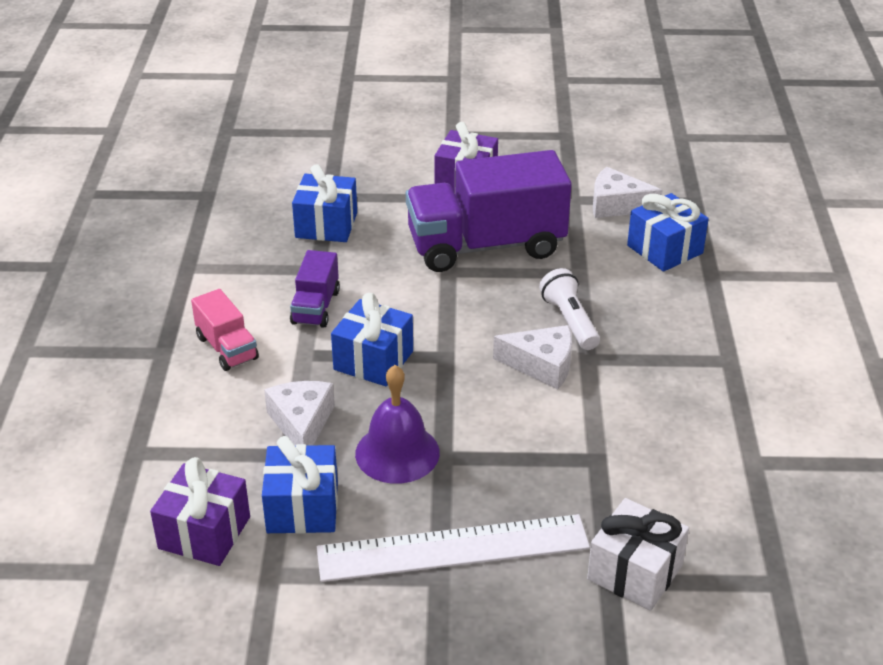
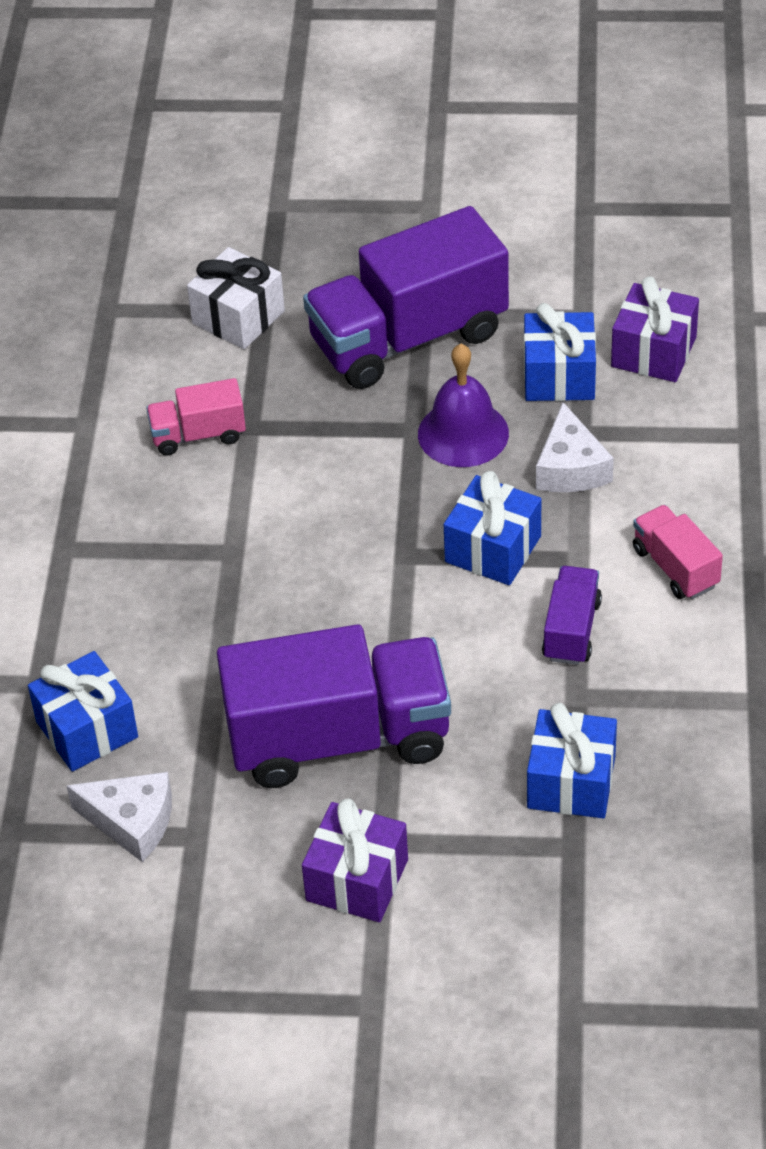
camera: 175 degrees left, 10 degrees up
white ruler [317,514,590,582] -> purple truck [303,206,509,389]
white cheese [493,325,572,390] -> none
white flashlight [539,268,600,350] -> none
none -> pink truck [146,378,246,455]

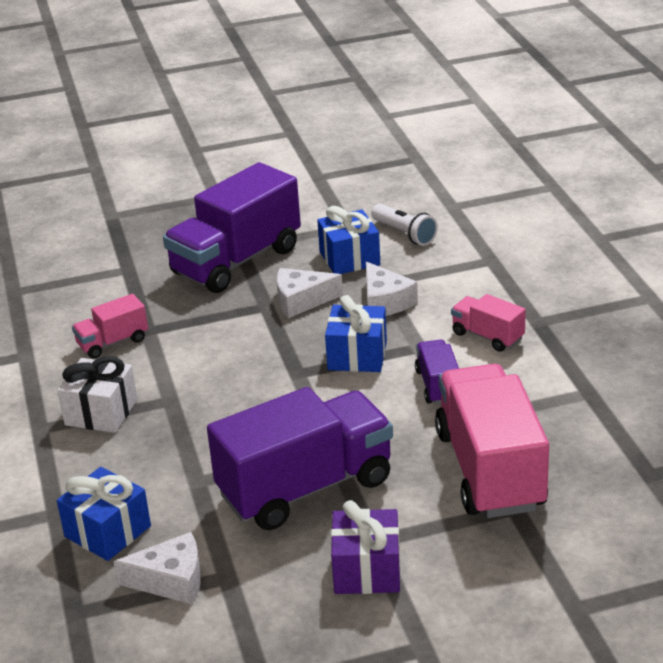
camera: 20 degrees left, 15 degrees down
white gift [187,247,285,349] -> white gift moved to [57,356,137,433]
purple bell [418,344,509,467] -> white cheese [276,268,343,318]
blue gift [527,703,617,818] -> pink truck [435,364,549,518]
purple gift [611,276,699,382] -> white flashlight [371,204,438,246]

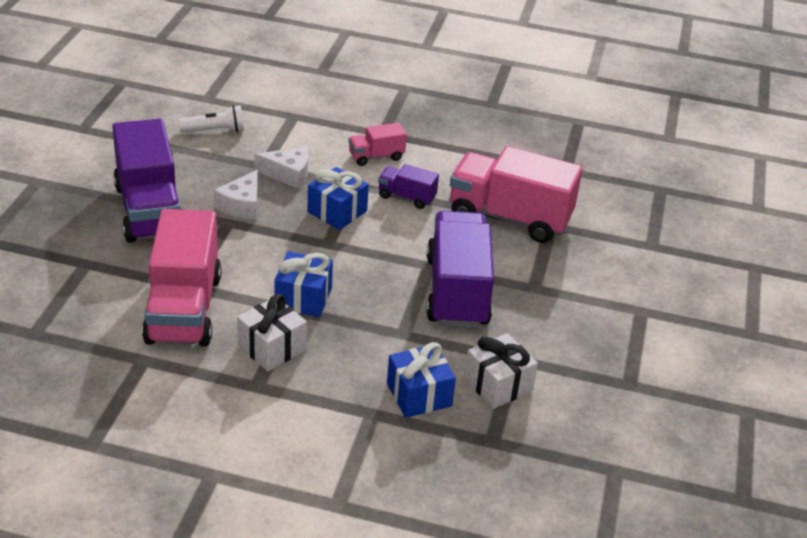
camera: 65 degrees left, 5 degrees up
pink truck [72,294,148,359] -> pink truck [142,209,221,347], size x2.11
white cheese [113,532,201,604] -> white gift [464,333,538,409]
blue gift [317,206,380,274] -> blue gift moved to [274,252,333,317]
purple gift [331,500,400,594] -> none

